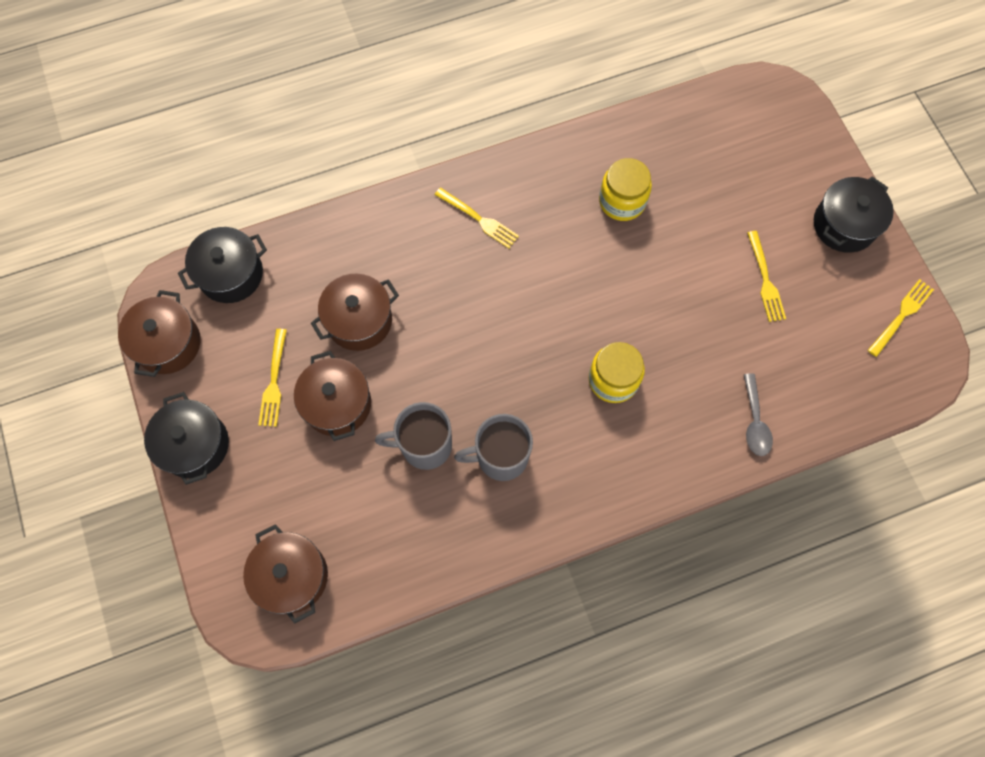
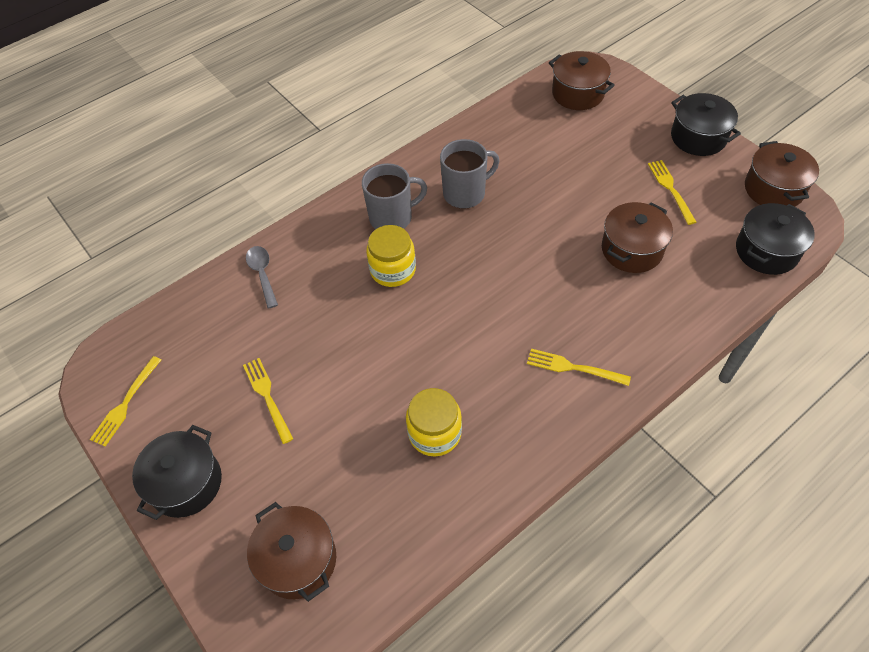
camera: 165 degrees right, 15 degrees down
brown pot [294,351,371,441] -> brown pot moved to [247,502,336,602]
grey mug [375,402,452,470] -> grey mug moved to [362,163,427,229]

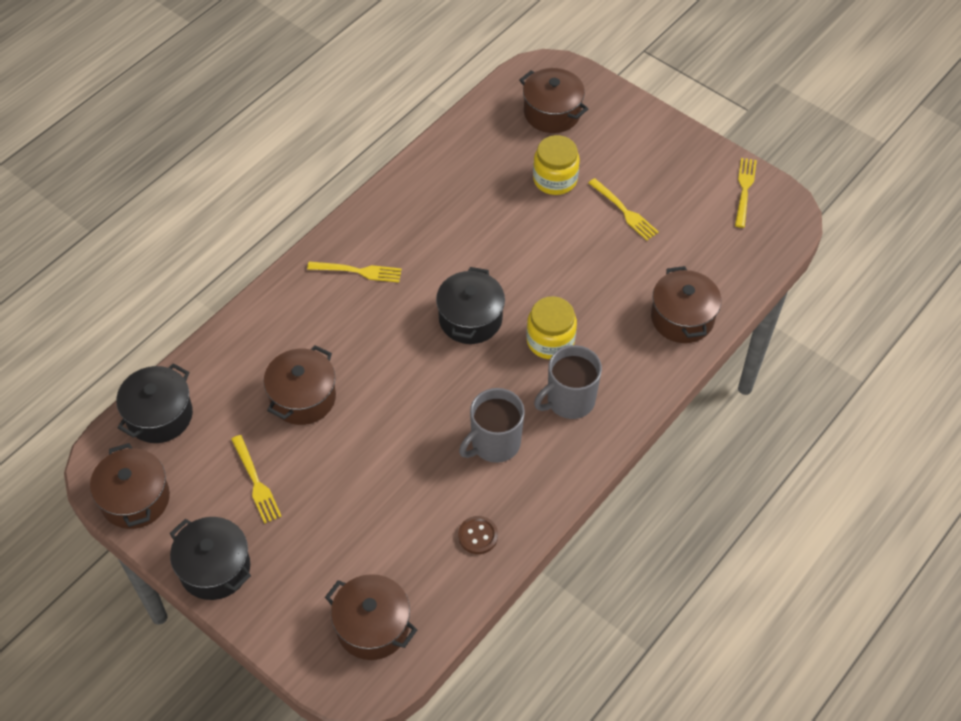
camera: 165 degrees right, 0 degrees up
black pot [132,425,222,520] -> black pot moved to [436,267,505,344]
grey spoon [246,246,278,309] -> brown pot [651,266,721,343]
yellow jar [406,388,462,457] -> yellow jar moved to [533,135,580,195]
none -> brown button [458,516,498,554]

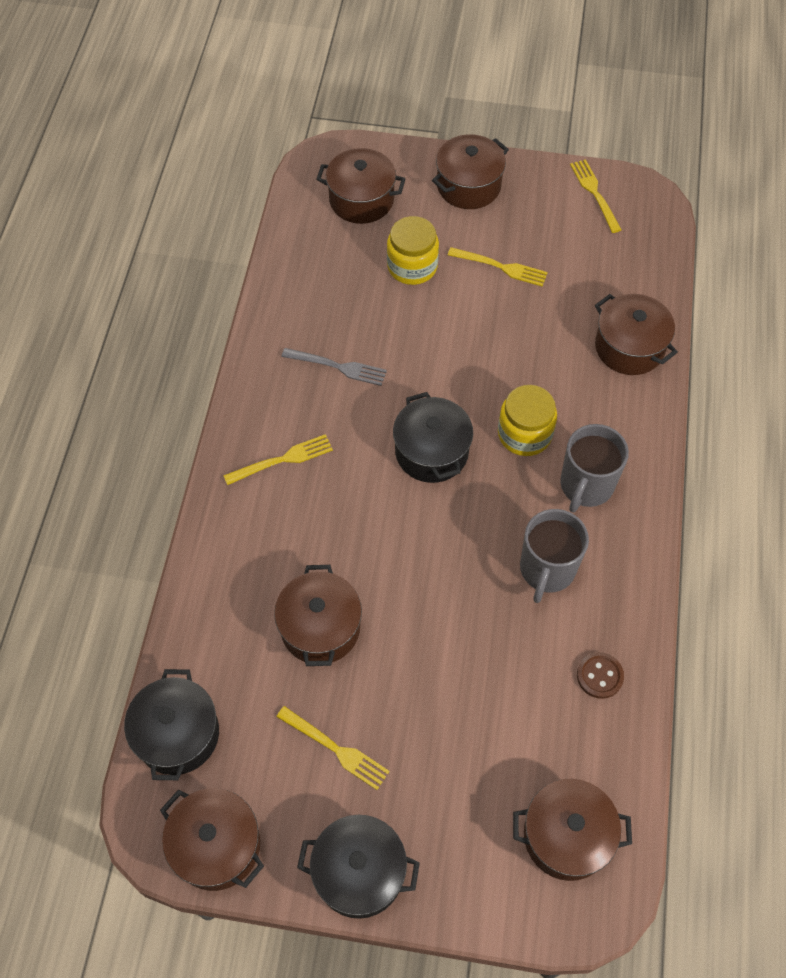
camera: 30 degrees left, 5 degrees up
none -> grey fork [281,348,387,386]
none -> brown pot [432,134,509,209]

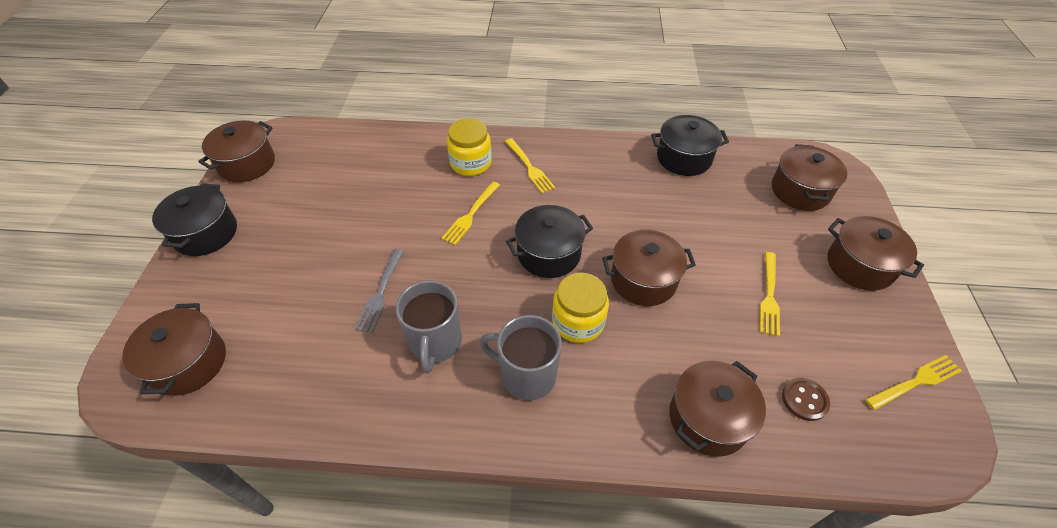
camera: 85 degrees right, 10 degrees down
black pot [124,669,219,780] -> black pot moved to [651,115,729,176]
brown pot [274,565,362,666] -> brown pot moved to [602,230,696,306]
yellow fork [276,706,390,790] -> yellow fork moved to [441,182,500,245]
grey fork [281,348,387,386] -> grey fork moved to [355,249,404,333]
yellow jar [387,216,439,285] -> yellow jar moved to [447,118,492,176]
grey mug [520,509,589,603] -> grey mug turned 105 degrees counterclockwise [396,280,462,373]
brown button [577,652,624,699] -> brown button moved to [782,378,830,421]

